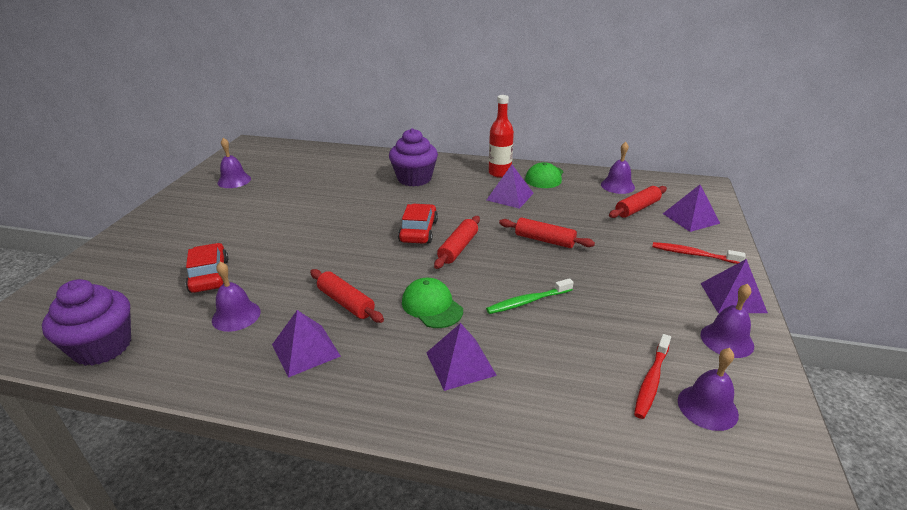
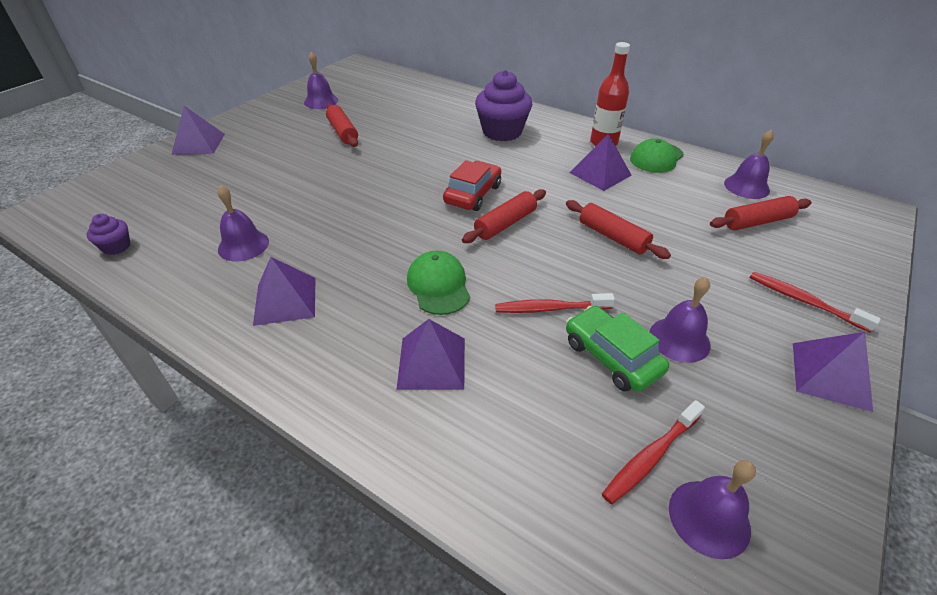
camera: 20 degrees right, 10 degrees up
purple cupcake [42,279,131,366] -> purple cupcake [87,214,130,255], size x0.49
red car [186,243,229,293] -> none
red rolling pin [310,269,384,323] -> red rolling pin moved to [326,104,358,147]
green toothbrush [486,278,574,314] -> red toothbrush [495,293,615,313]
purple pyramid [663,185,720,232] -> purple pyramid moved to [171,106,225,155]
purple bell [701,284,754,358] -> purple bell moved to [650,277,711,363]
none -> green car [566,306,669,392]

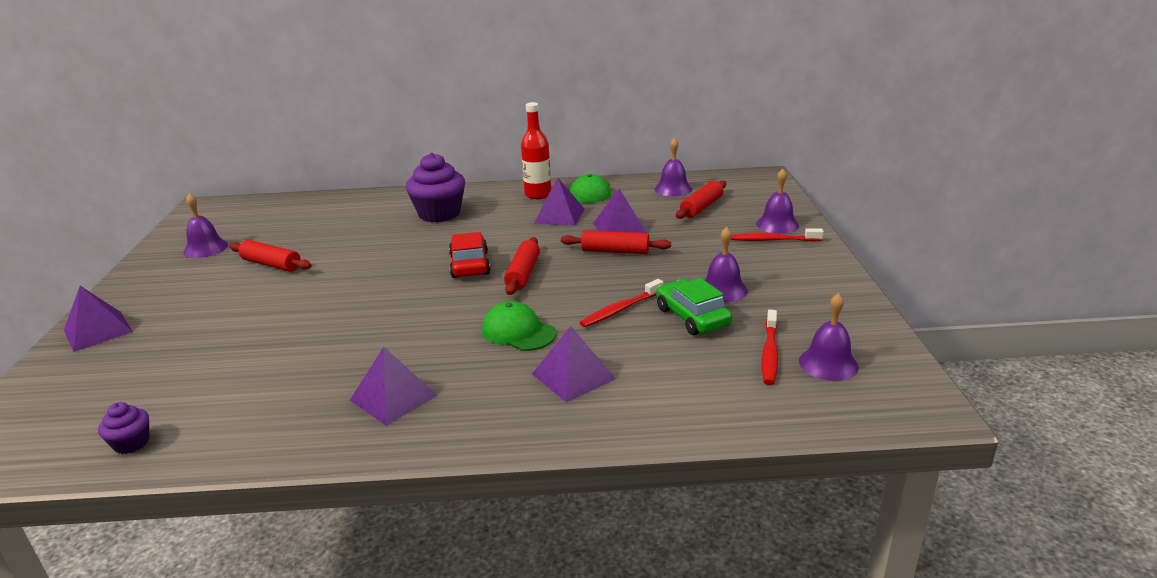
camera: 35 degrees left, 15 degrees down
purple bell [217,185,269,261] -> purple bell moved to [756,169,799,234]
green car [566,306,669,392] -> green car turned 45 degrees clockwise [656,278,732,335]
purple pyramid [793,332,873,412] -> purple pyramid moved to [593,189,647,233]

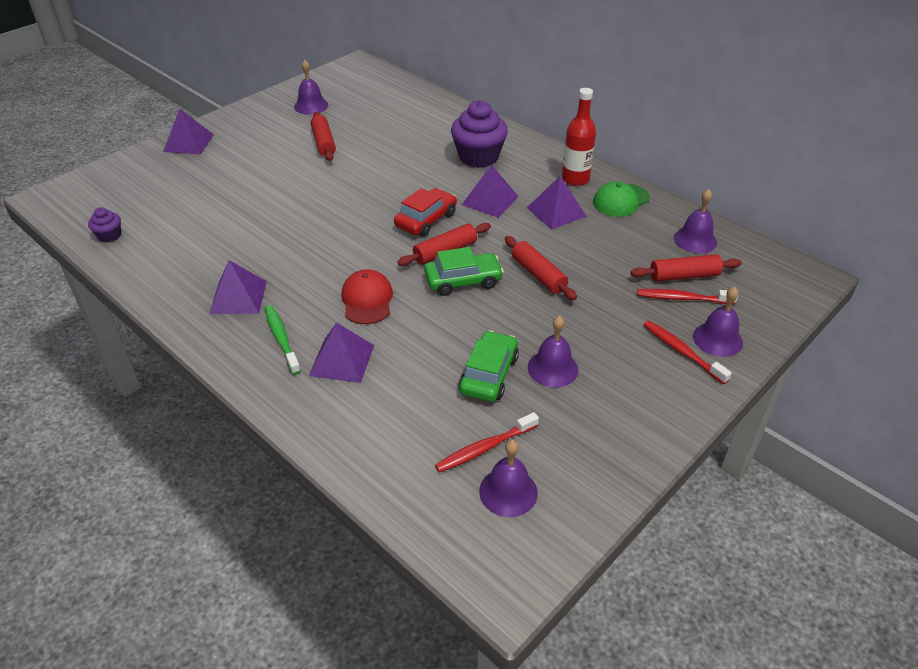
camera: 45 degrees right, 15 degrees up
green cap [482,301,556,351] -> red cap [341,269,393,324]
red toothbrush [580,279,663,327] -> red toothbrush moved to [637,289,738,304]
purple pyramid [593,189,647,233] -> purple pyramid moved to [462,165,519,218]
none -> green toothbrush [264,305,301,375]
none -> green car [424,247,504,296]

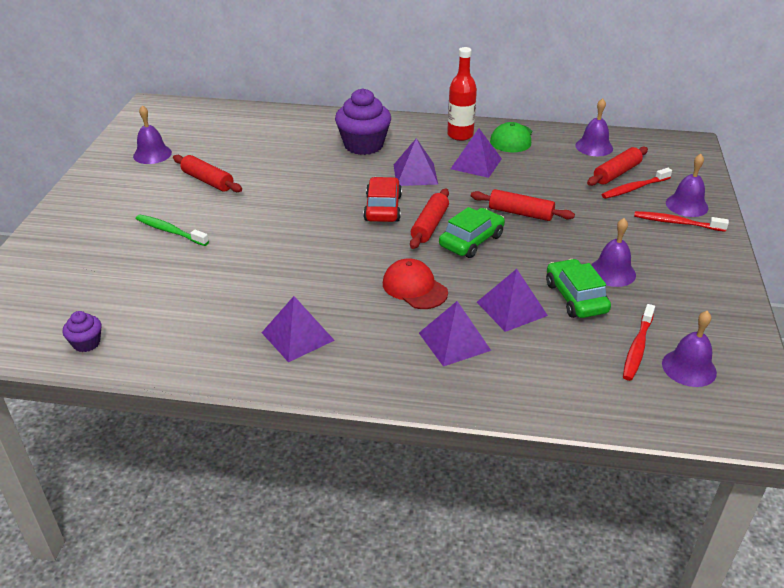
camera: 35 degrees left, 5 degrees down
purple pyramid [163,108,214,155] -> purple pyramid moved to [477,269,548,332]
green toothbrush [264,305,301,375] -> green toothbrush moved to [136,215,209,246]

